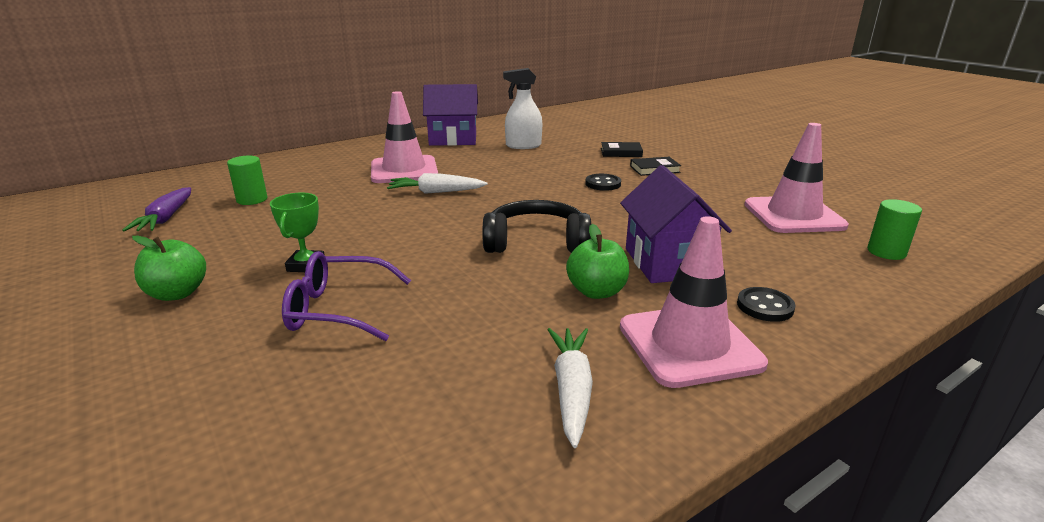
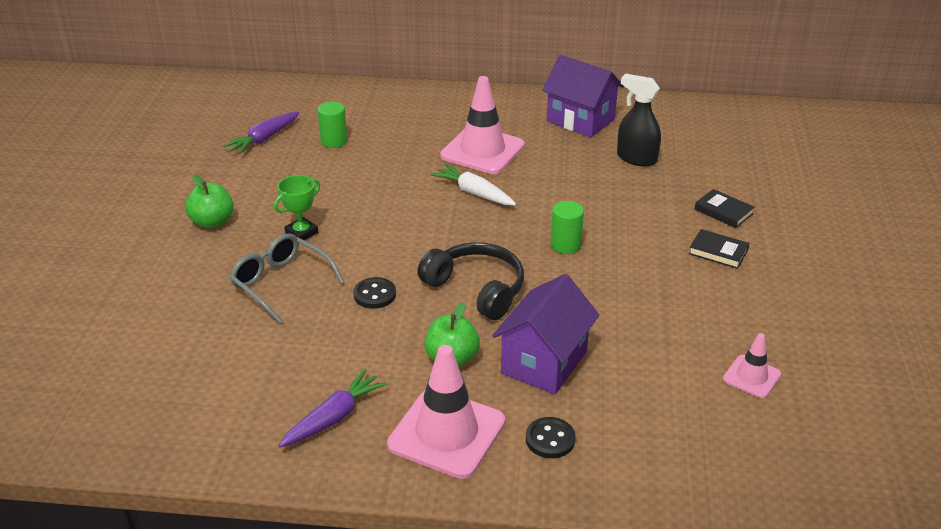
camera: 40 degrees right, 10 degrees up
purple glasses [282,251,411,341] -> grey glasses [229,233,345,323]
white spray bottle [503,68,542,149] -> black spray bottle [617,74,661,166]
white carrot [547,328,593,448] -> purple carrot [278,369,387,447]
black button [585,174,621,191] -> black button moved to [353,277,396,309]
pink traffic cone [744,123,849,233] -> pink traffic cone [723,333,781,398], size x0.52
green cylinder [867,199,922,260] -> green cylinder moved to [551,201,584,254]

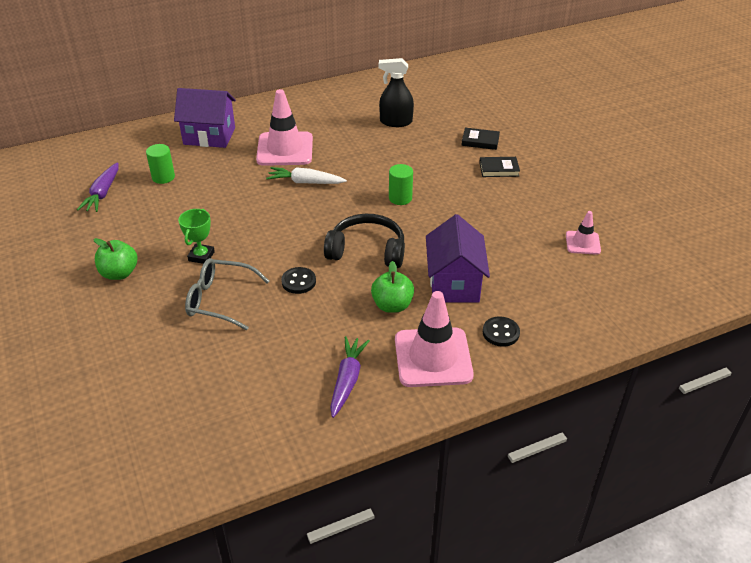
camera: 30 degrees left, 5 degrees up
purple house [542,55,624,137] -> purple house moved to [174,88,236,148]

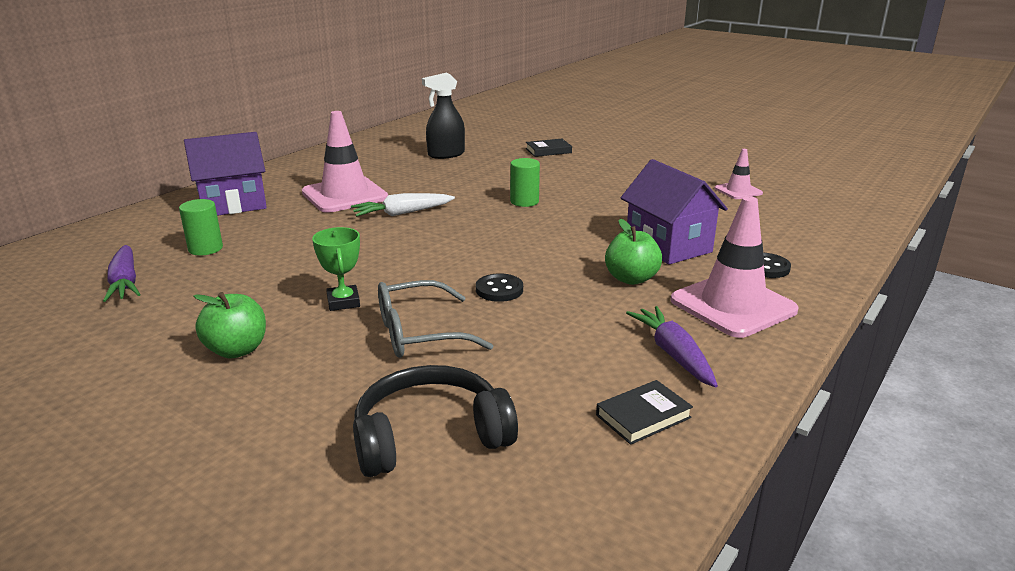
camera: 30 degrees left, 15 degrees down
black headphones [324,214,405,268] -> black headphones moved to [353,365,518,477]
black book [479,157,520,177] -> black book moved to [596,380,693,445]

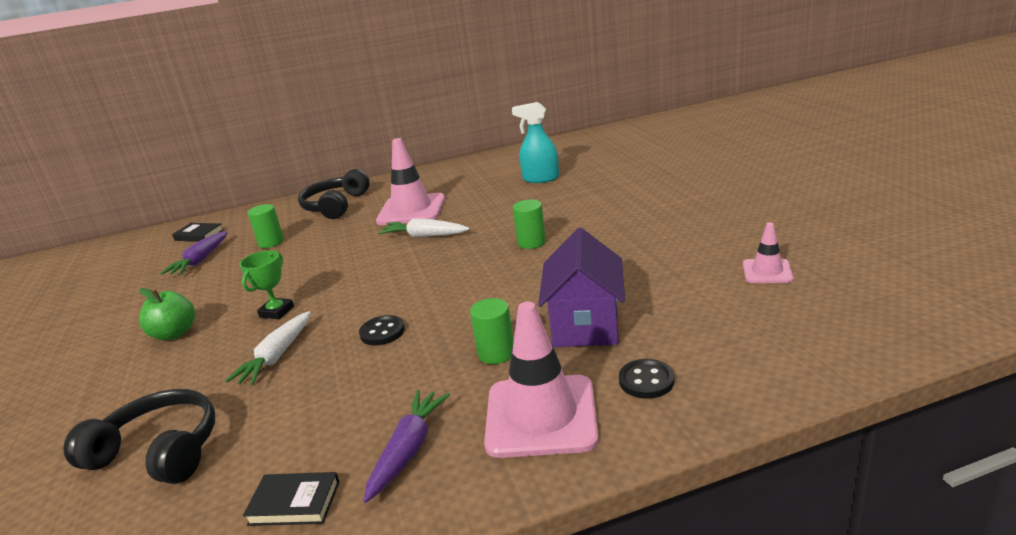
camera: 40 degrees right, 0 degrees up
purple house [184,132,267,216] -> black headphones [298,169,370,219]
grey glasses [378,280,493,358] -> white carrot [225,311,311,385]
black spray bottle [422,72,465,159] -> turquoise spray bottle [512,102,559,183]
black book [526,139,572,157] -> black book moved to [172,223,224,242]
green apple [605,219,662,285] -> green cylinder [470,298,514,364]

